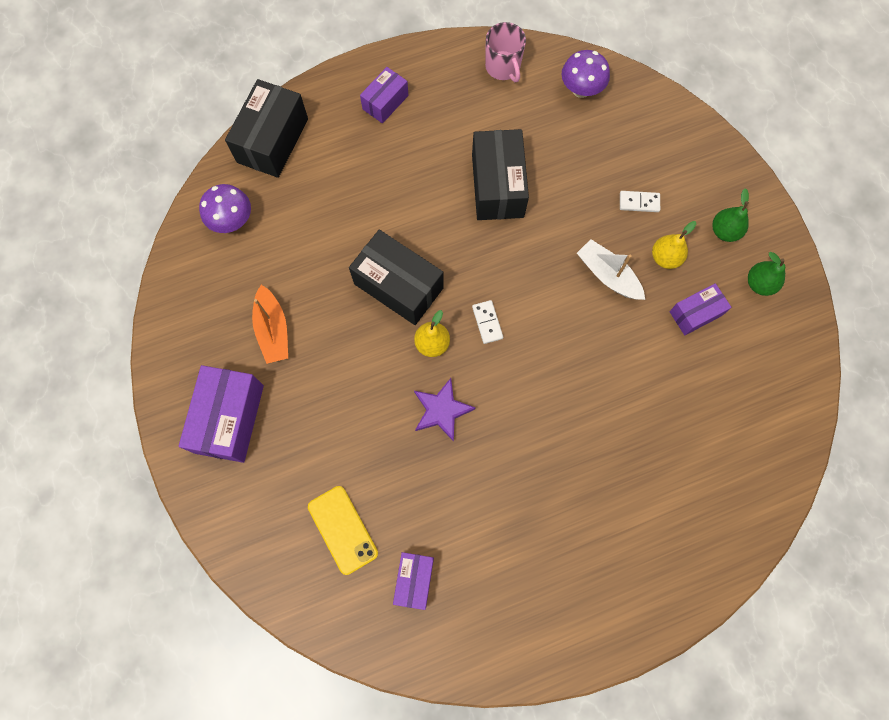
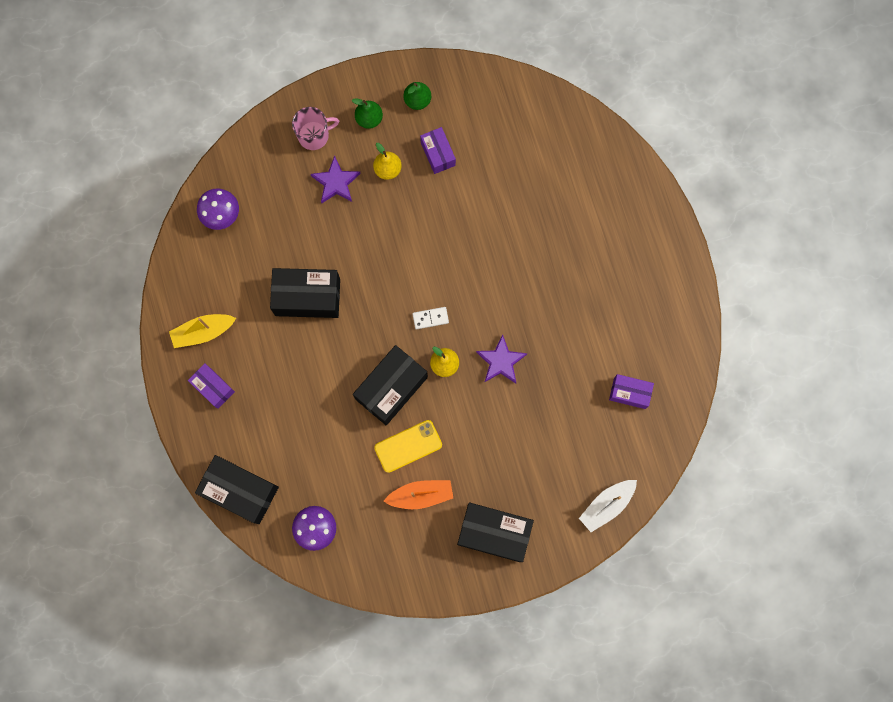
camera: 85 degrees left, 5 degrees up
purple box [179,365,264,463] -> black box [457,502,534,562]
yellow phone [308,486,378,575] -> yellow phone moved to [374,420,442,473]
pink mug [485,22,526,82] -> pink mug moved to [292,107,339,150]
white boat [577,239,645,300] -> white boat moved to [579,480,637,532]
white domino [620,191,660,212] -> purple star [311,156,361,203]
none -> yellow boat [169,314,236,348]

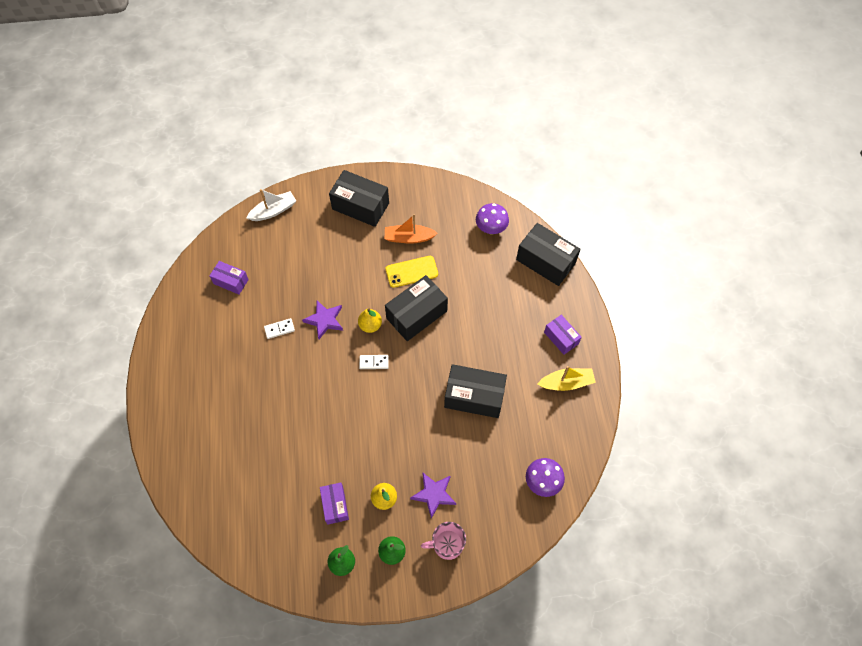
camera: 170 degrees left, 15 degrees down
none -> white domino [264,318,295,339]

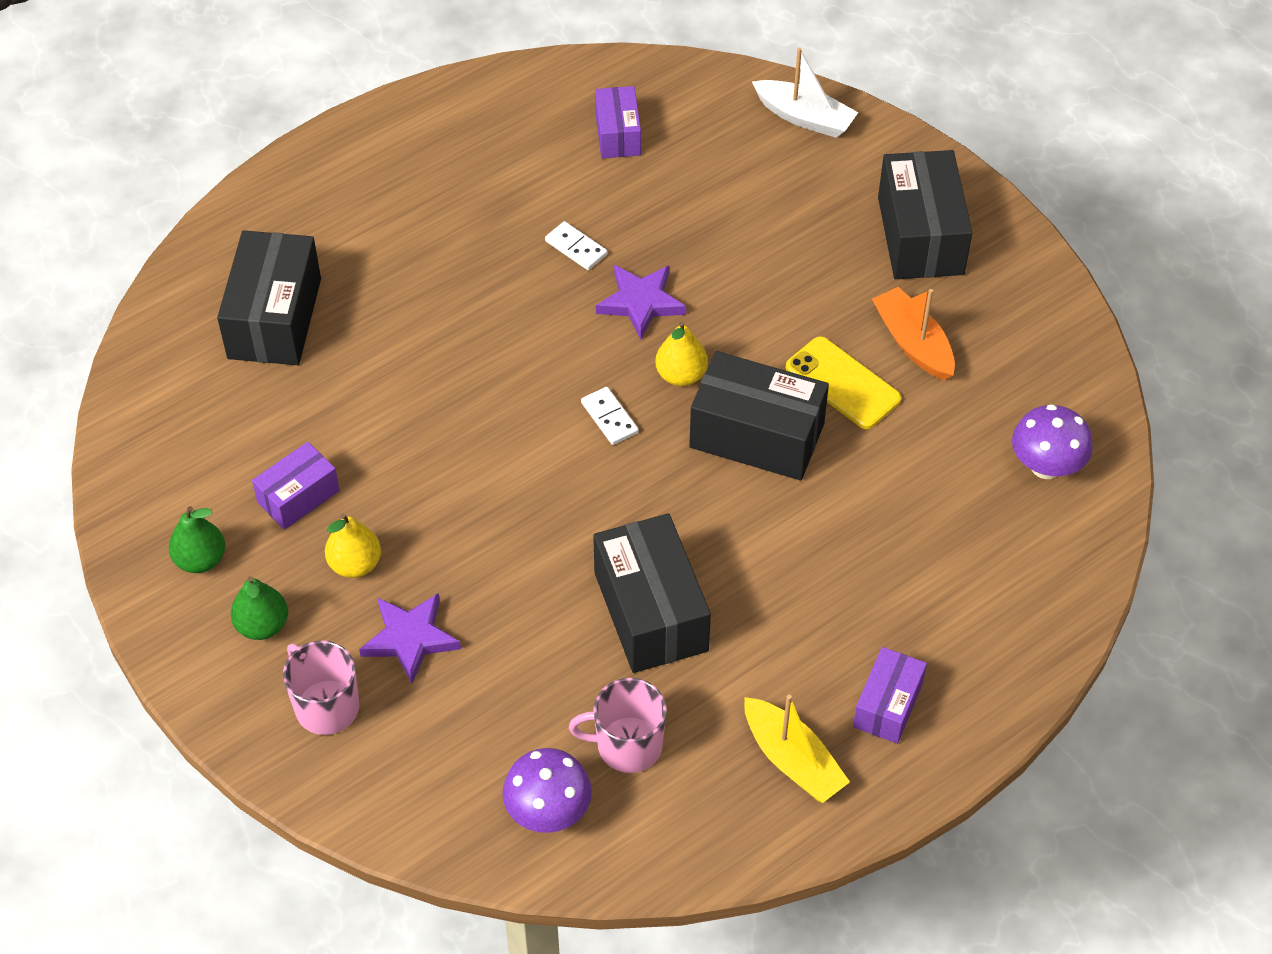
camera: 60 degrees right, 10 degrees down
black box [516,223,581,286] -> black box moved to [217,230,321,365]
none -> pink mug [569,678,667,773]

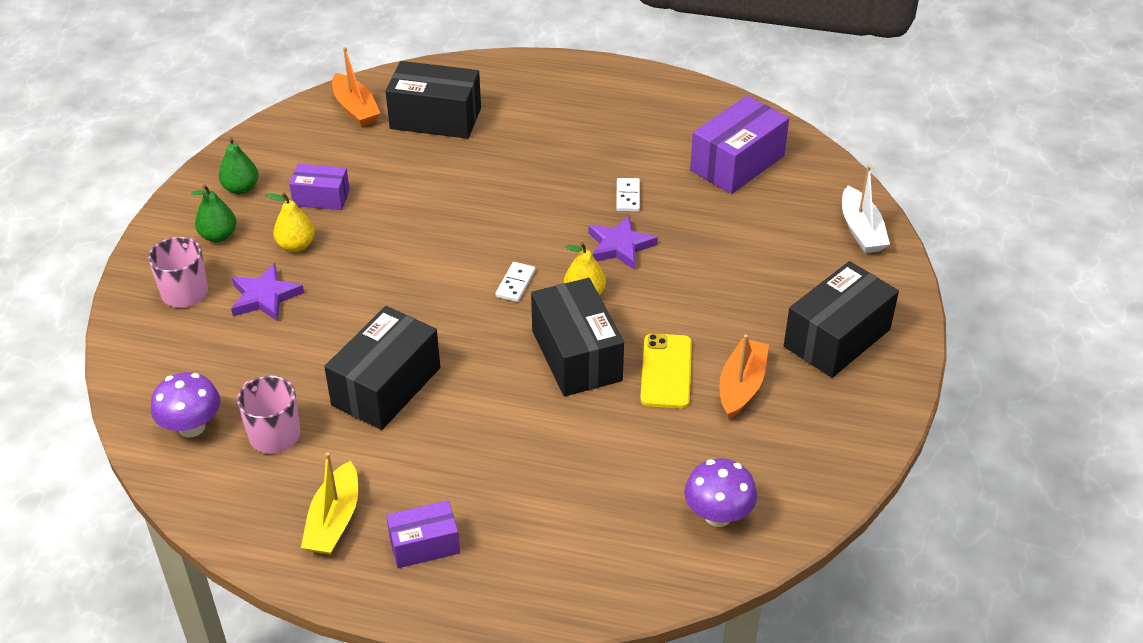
camera: 50 degrees right, 10 degrees down
black box [217,230,321,365] -> black box turned 45 degrees clockwise [386,61,481,139]
purple box [595,86,641,158] -> purple box [690,96,789,194], size x1.72
none -> orange boat [332,47,381,127]

